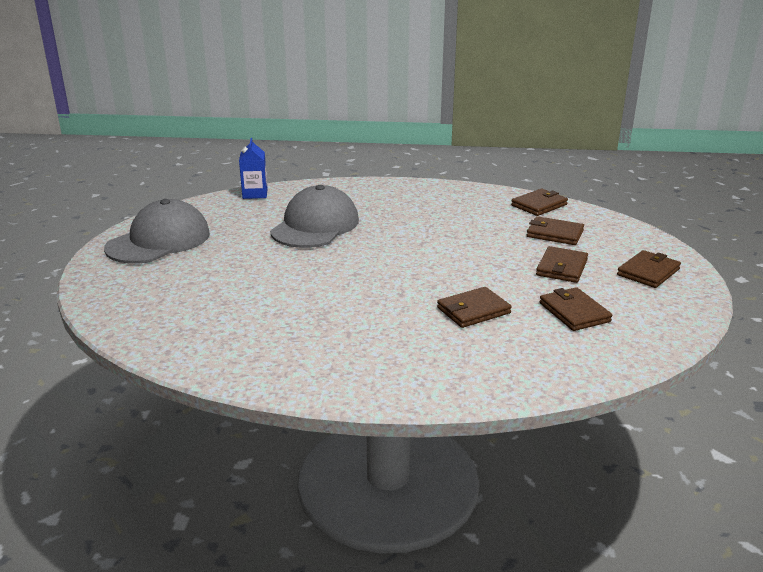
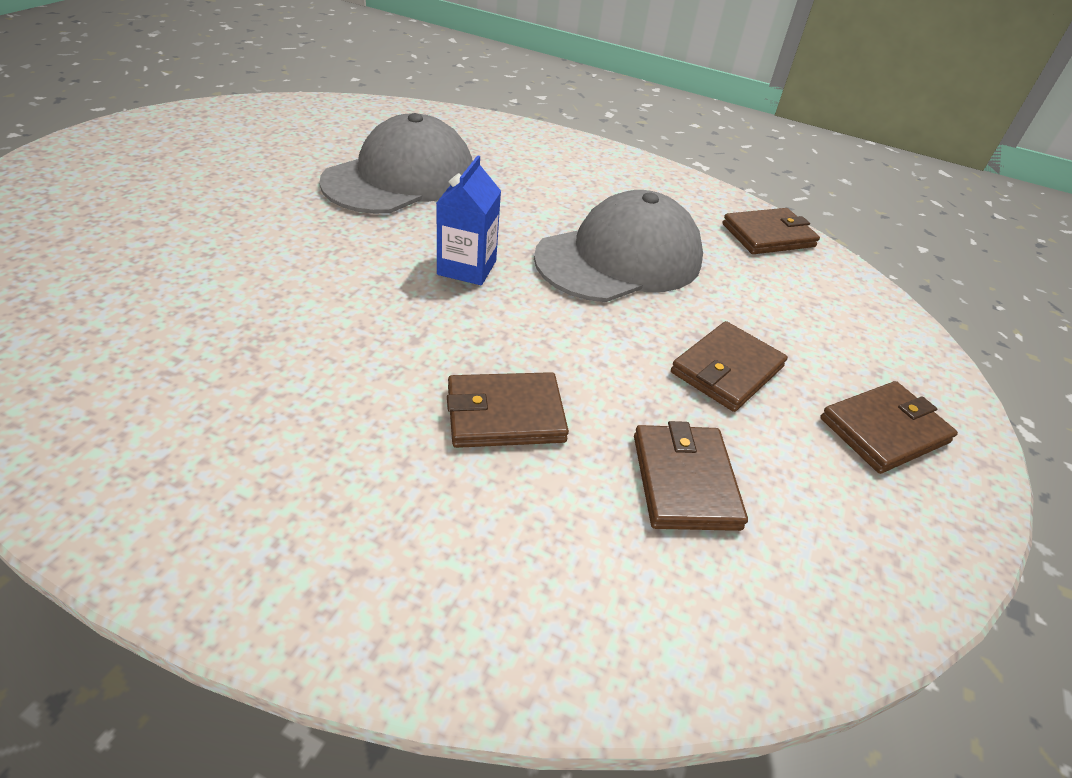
camera: 15 degrees right, 15 degrees up
grey cap [104,199,210,263] -> grey cap moved to [534,190,703,302]
blue carton [239,138,267,199] -> blue carton moved to [437,155,501,285]
brown wallet [527,216,584,245] -> none

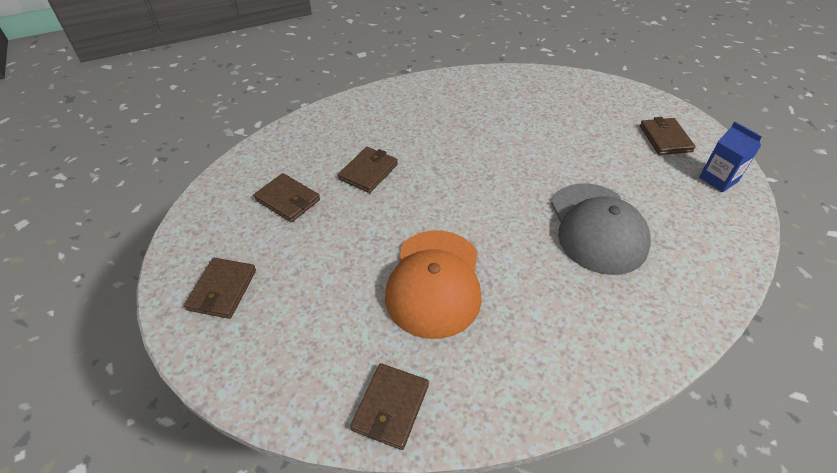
camera: 135 degrees right, 5 degrees up
blue carton [437,155,501,285] -> blue carton moved to [699,122,762,192]
grey cap [534,190,703,302] -> orange cap [385,231,482,339]
brown wallet [671,321,788,412] -> brown wallet moved to [640,117,696,155]

